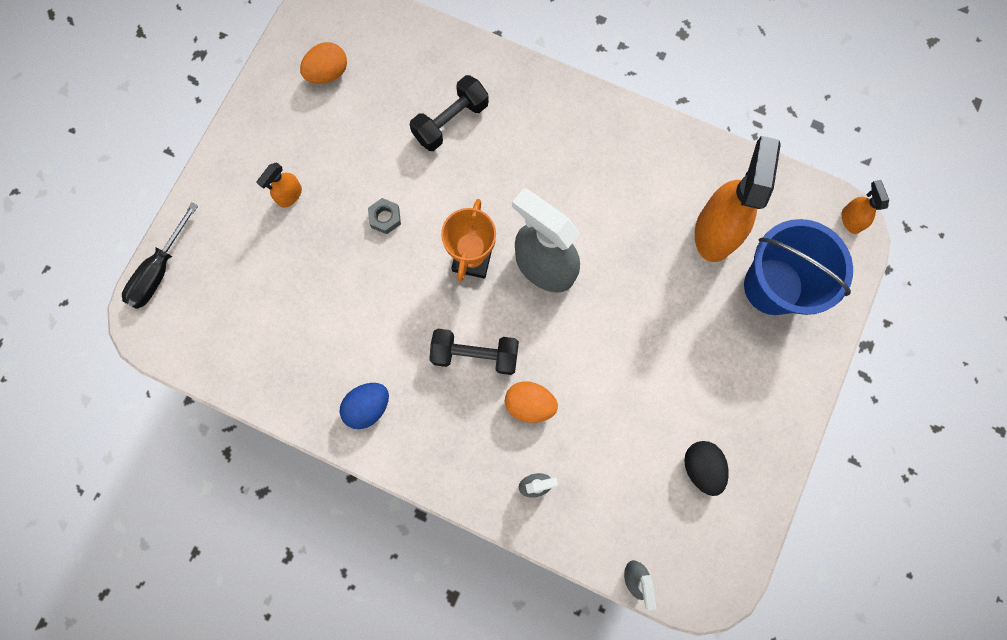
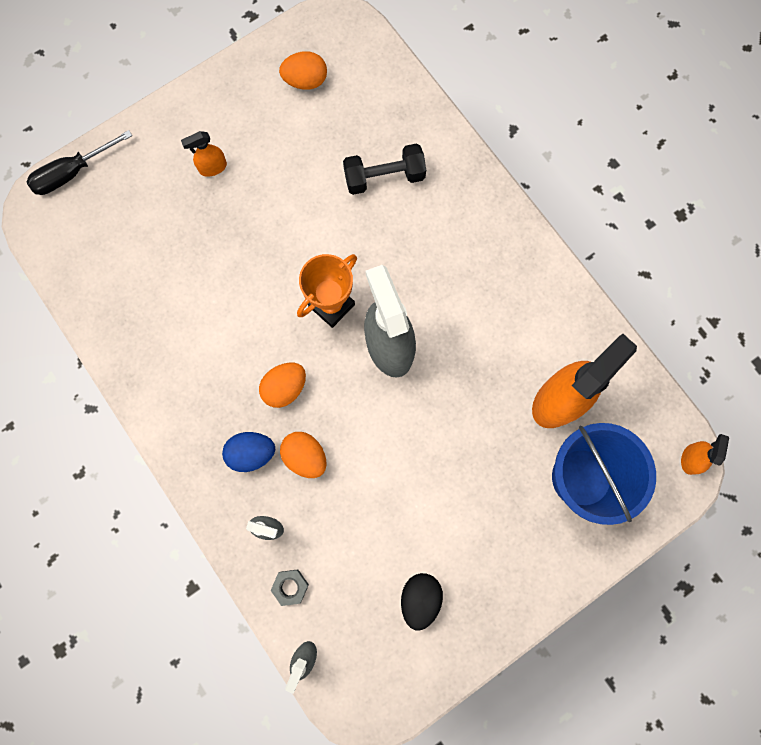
camera: 30 degrees right, 0 degrees up
blue egg [340,383,389,429] -> blue egg moved to [222,432,275,472]
grey nut [368,198,401,234] -> grey nut moved to [271,569,309,606]
black dumbbell [429,329,519,375] -> orange egg [259,363,306,408]

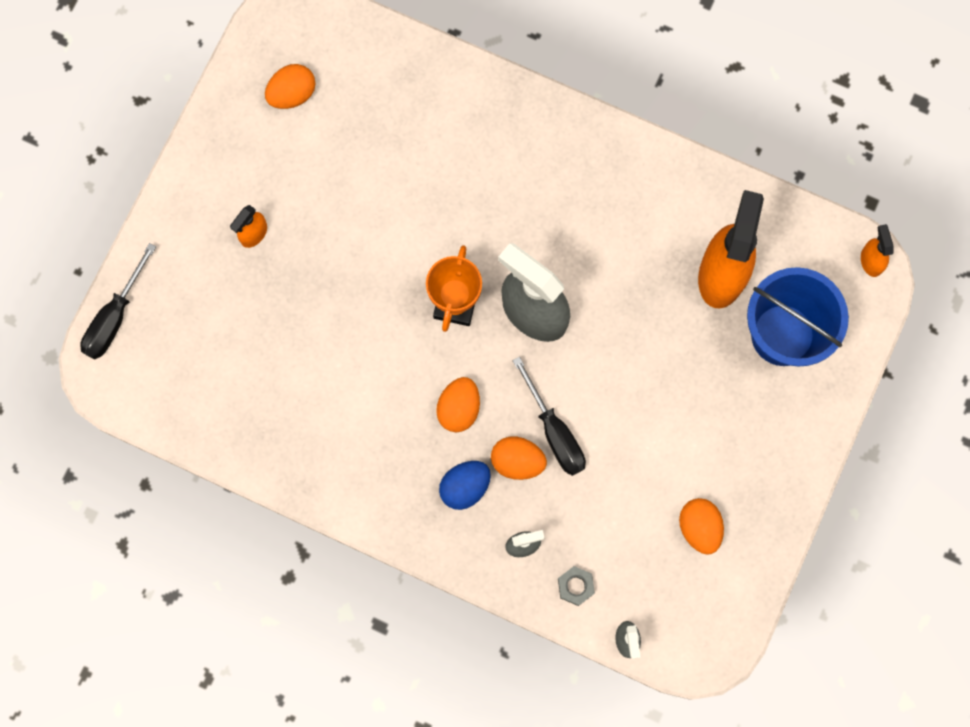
camera: 30 degrees left, 0 degrees up
black dumbbell [343,143,426,195] -> none
black egg [401,573,443,631] -> orange egg [679,498,724,555]
none -> black screwdriver [513,357,586,476]

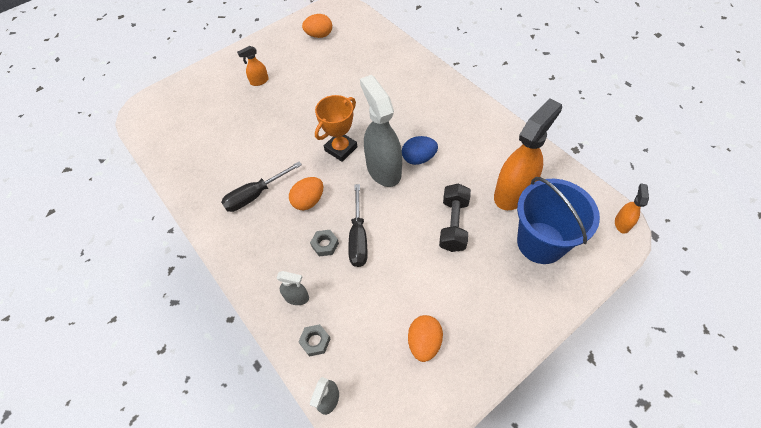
camera: 30 degrees right, 20 degrees down
black screwdriver [80,243,156,359] -> black screwdriver moved to [221,162,302,212]
blue egg [439,461,491,510] -> blue egg moved to [402,136,438,165]
orange egg [491,437,547,480] -> grey nut [310,230,339,256]
none -> black dumbbell [439,183,471,252]

